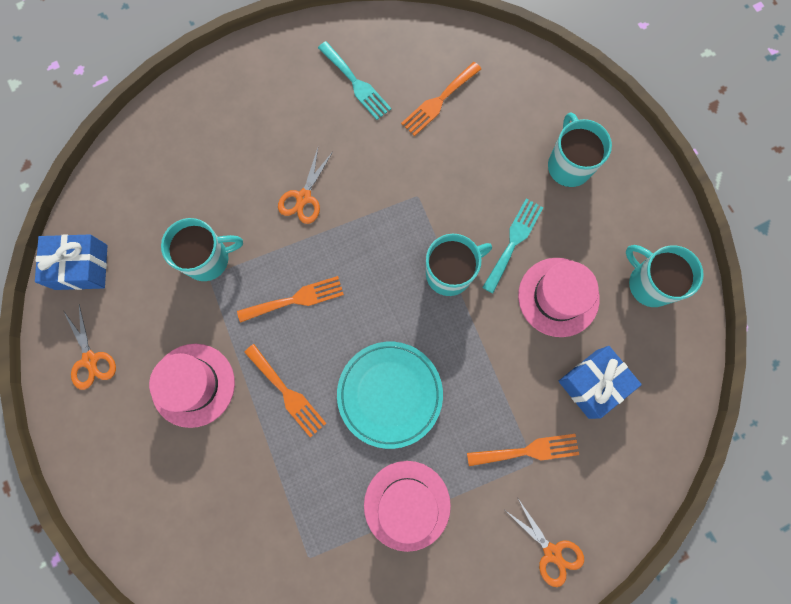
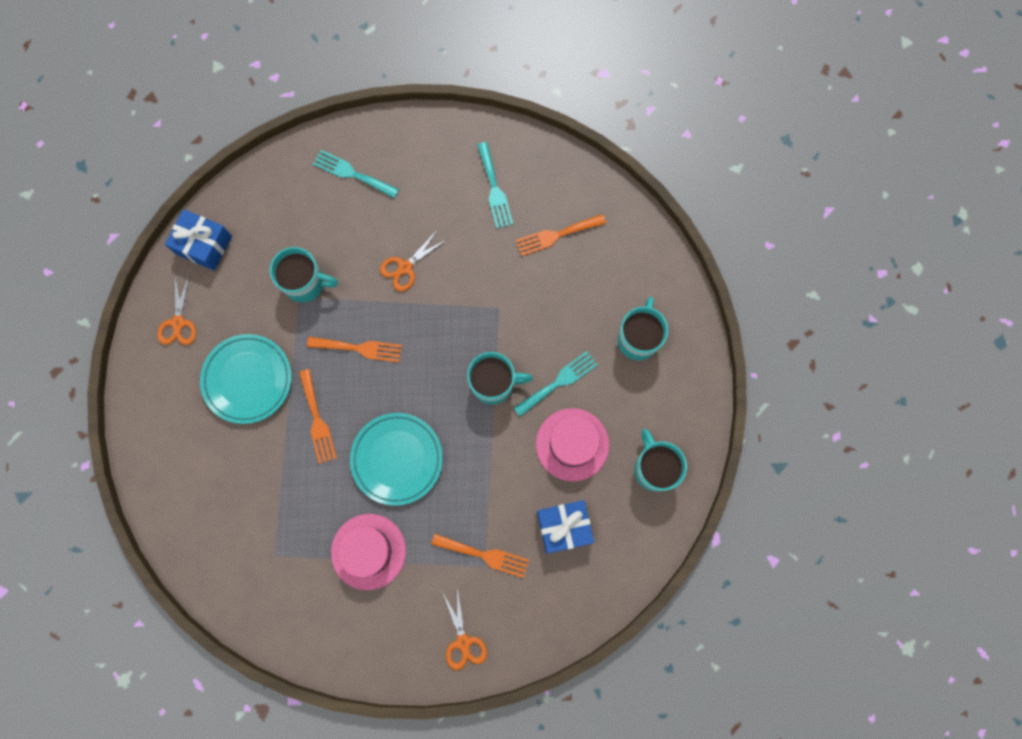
camera: 25 degrees right, 0 degrees up
pink hat [149,344,235,428] -> turquoise plate [200,334,292,424]
none -> turquoise fork [313,150,399,198]

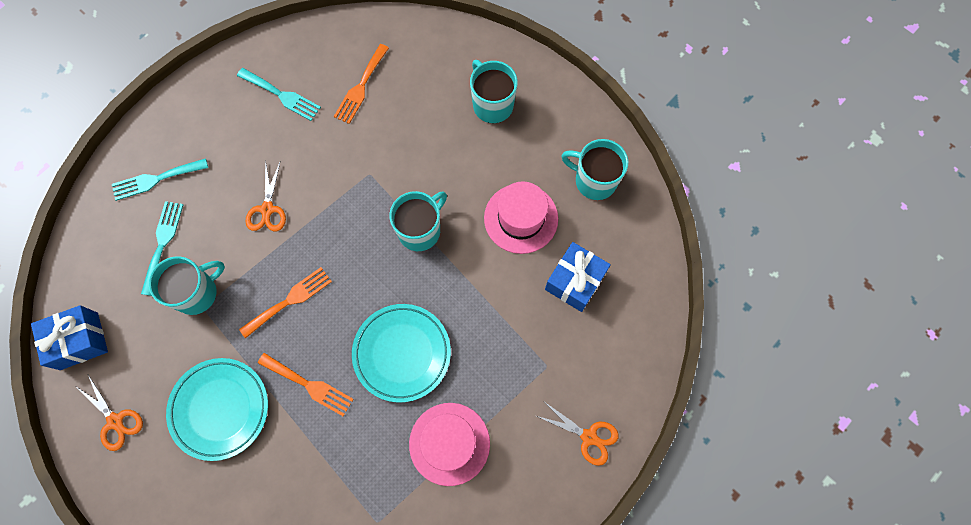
camera: 45 degrees left, 5 degrees down
orange fork [431,534,529,578] -> none
turquoise fork [514,351,598,417] -> turquoise fork moved to [141,201,183,296]

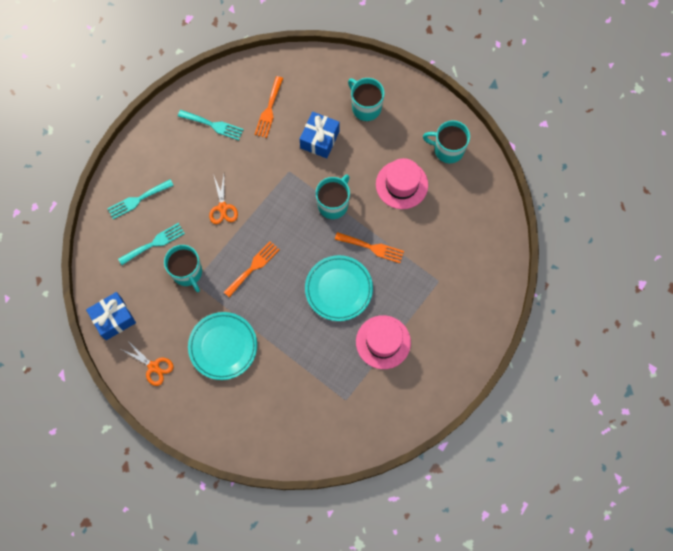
camera: 10 degrees left, 0 degrees up
turquoise fork [141,201,183,296] -> turquoise fork turned 60 degrees clockwise [118,223,185,265]
turquoise mug [149,256,225,315] -> turquoise mug turned 105 degrees clockwise [164,245,202,292]
orange fork [258,353,354,417] -> orange fork moved to [335,232,404,263]
orange scissors [537,403,619,466] -> none
blue gift [545,242,611,312] -> blue gift moved to [300,112,340,158]

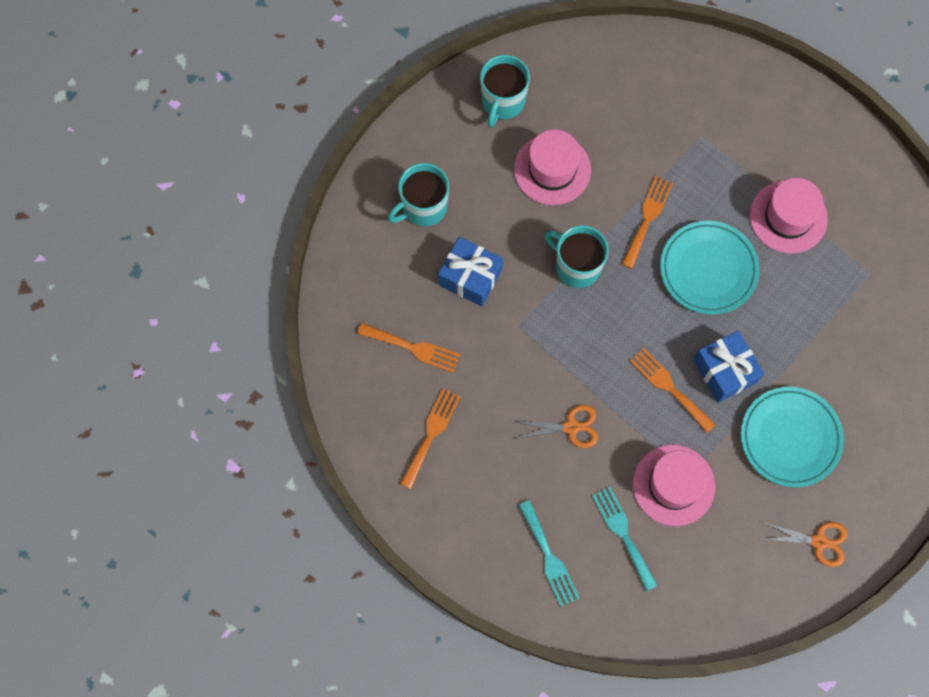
camera: 85 degrees left, 0 degrees up
blue gift [86,292,136,340] -> blue gift moved to [693,330,764,403]
orange scissors [121,340,173,386] -> orange scissors turned 60 degrees clockwise [763,522,848,567]
turquoise mug [164,245,202,292] -> pink hat [633,445,715,526]
turquoise fork [178,110,244,140] -> orange fork [400,389,460,489]

